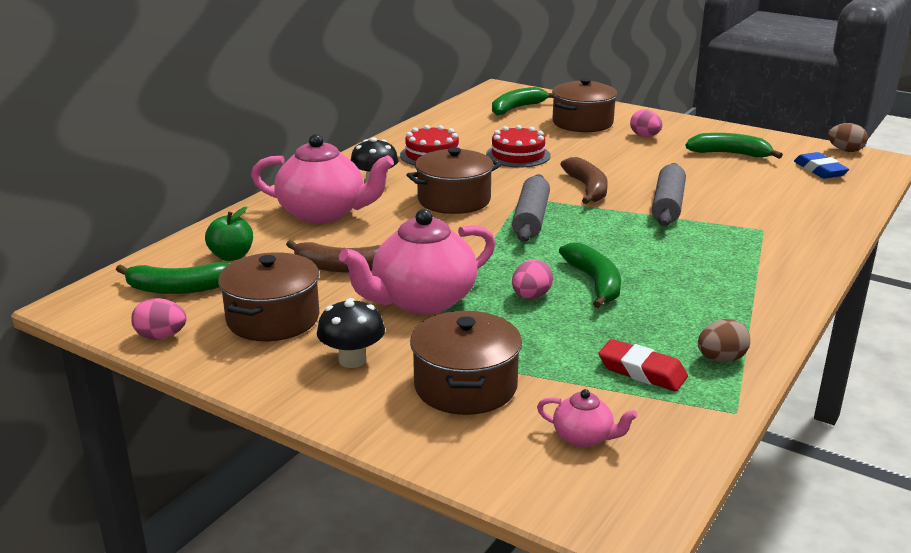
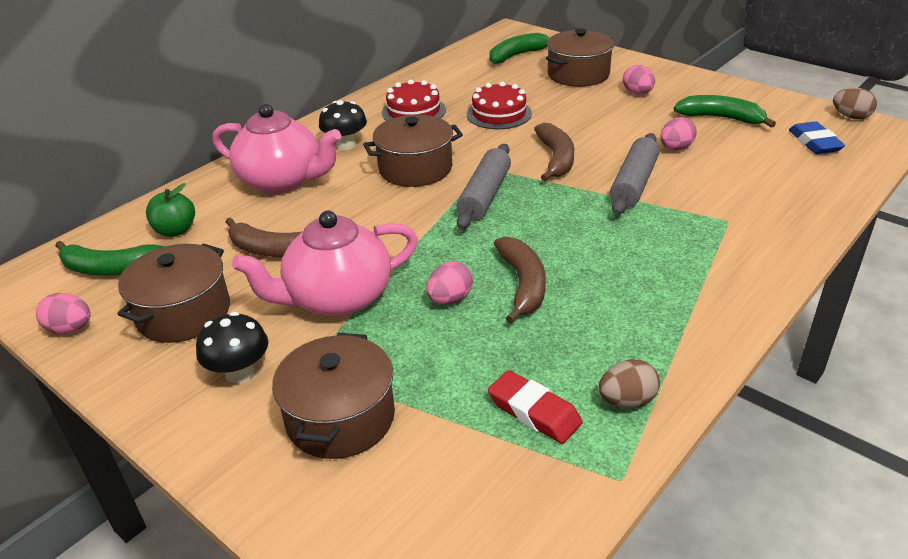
camera: 10 degrees right, 10 degrees up
pink teapot [537,389,637,447] -> none
green banana [559,243,621,309] -> brown banana [494,236,546,324]
none -> pink egg [660,117,697,150]

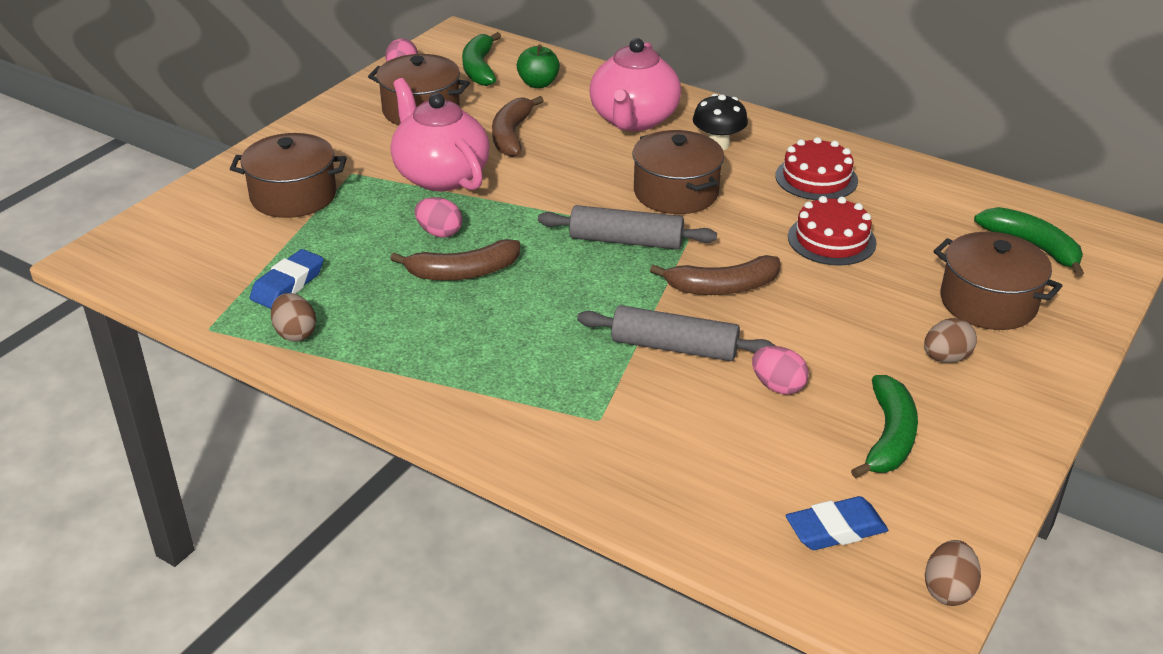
camera: 80 degrees right, 0 degrees up
black mushroom [196,312,268,384] -> none
red eraser [488,370,583,444] -> blue eraser [250,249,324,309]
pink egg [623,65,655,94] -> brown egg [924,318,977,363]

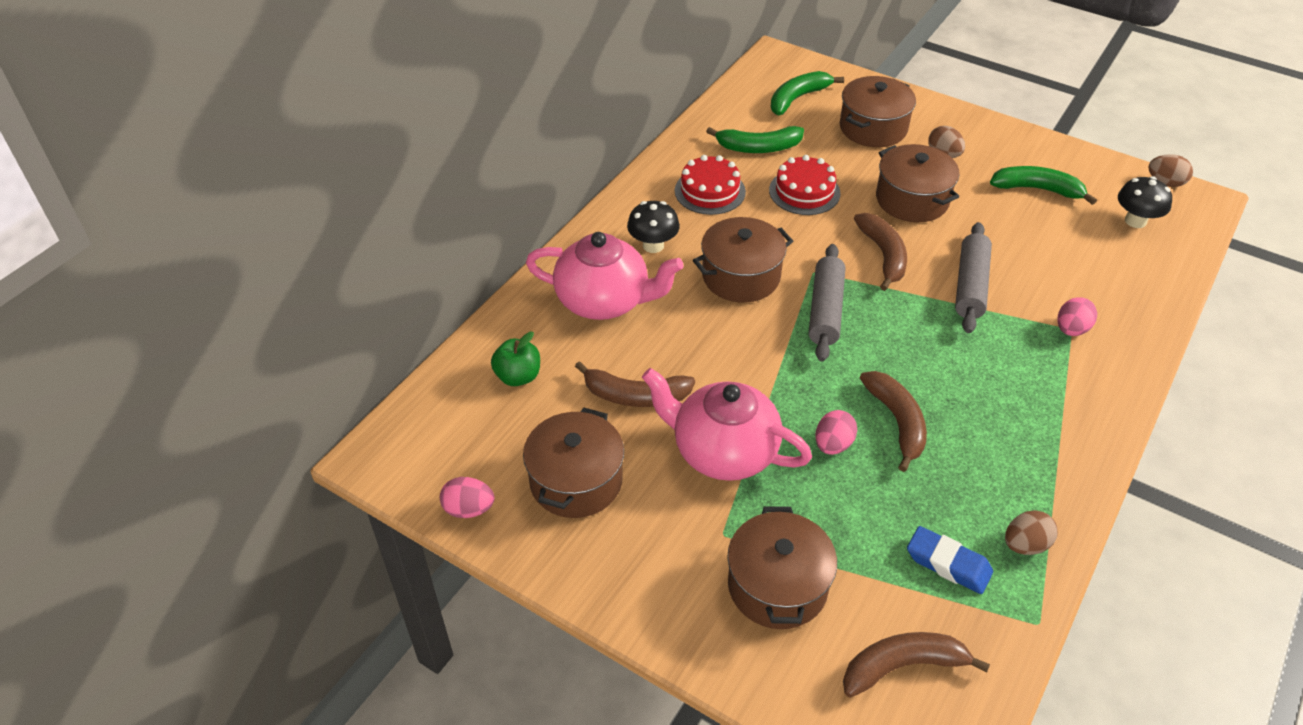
camera: 90 degrees left, 10 degrees up
pink teapot [391,78,489,191] -> pink teapot turned 60 degrees clockwise [642,368,812,481]
green banana [462,32,501,86] -> green banana moved to [706,126,804,153]
pink egg [752,346,809,394] -> pink egg moved to [1058,297,1097,336]
blue eraser [786,496,888,550] -> black mushroom [1118,176,1172,228]
none -> brown banana [843,632,990,698]
none -> brown pot [876,144,959,222]

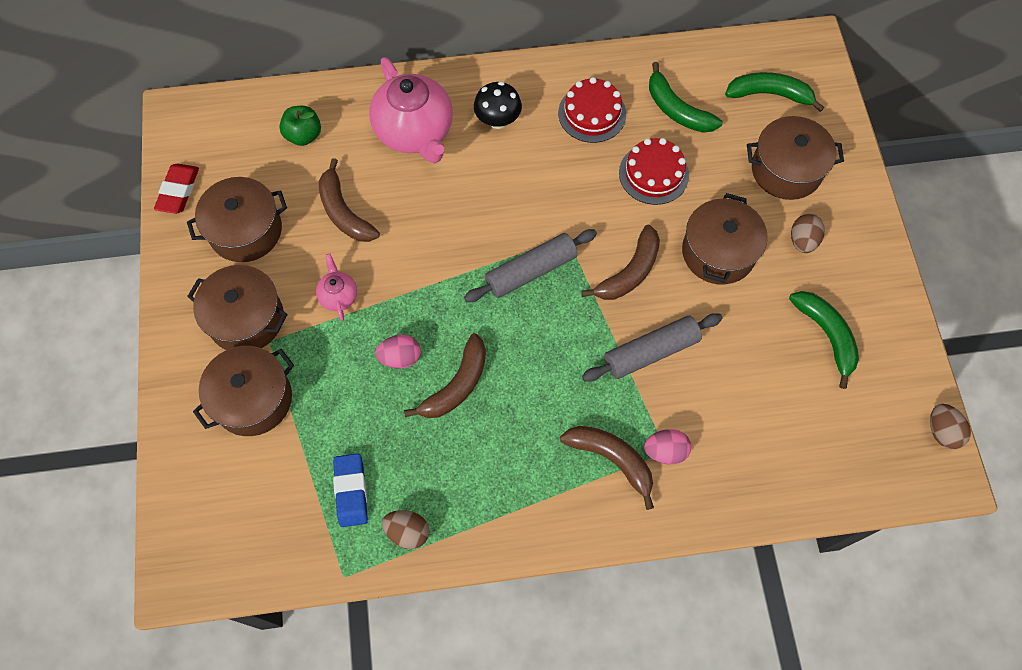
camera: 50 degrees right, 20 degrees up
pink egg [440,477,495,518] -> red eraser [154,164,199,214]
pink teapot [642,368,812,481] -> pink teapot [316,254,357,321], size x0.46
brown pot [693,217,793,302] -> brown pot moved to [187,265,288,350]
brown banana [843,632,990,698] -> brown banana moved to [560,426,654,510]
black mushroom [1118,176,1172,228] -> none

